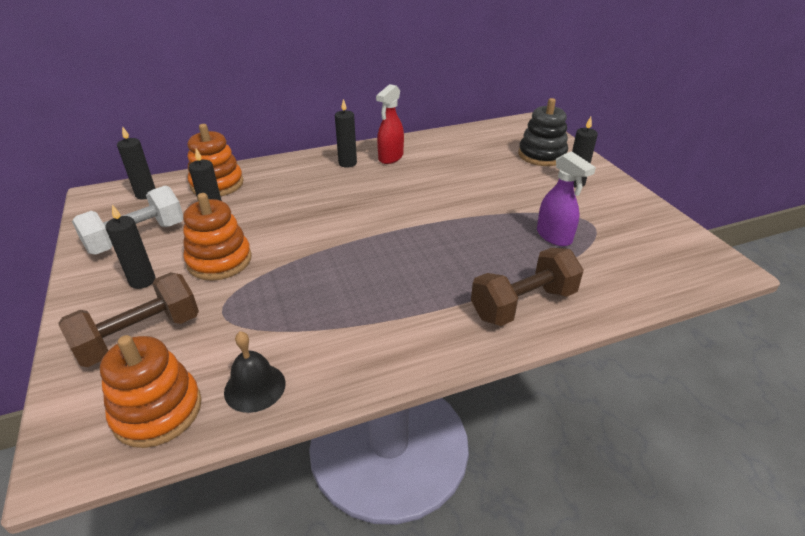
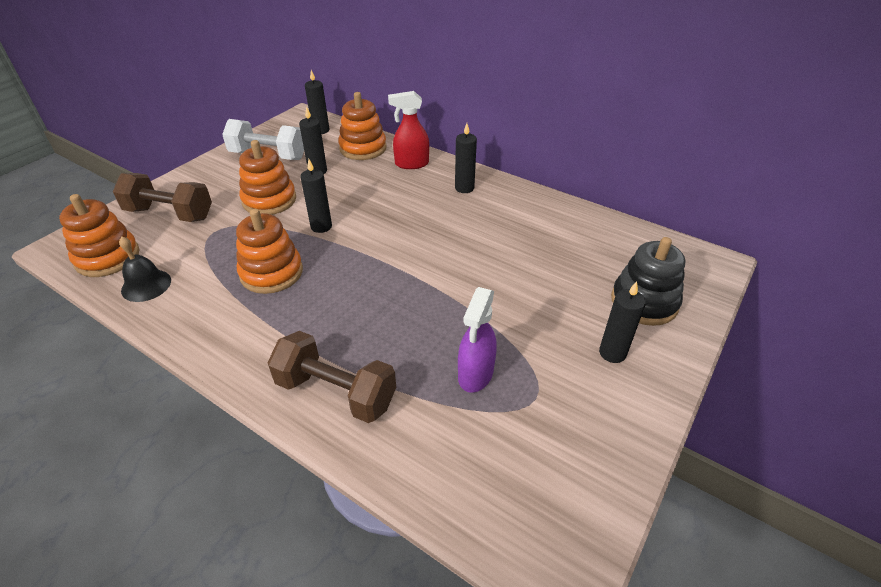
camera: 55 degrees right, 5 degrees up
black candle [105,205,156,289] -> black candle moved to [300,159,332,233]
red spray bottle [376,84,404,164] -> red spray bottle moved to [388,91,429,169]
none -> orange stacking toy [236,209,303,294]

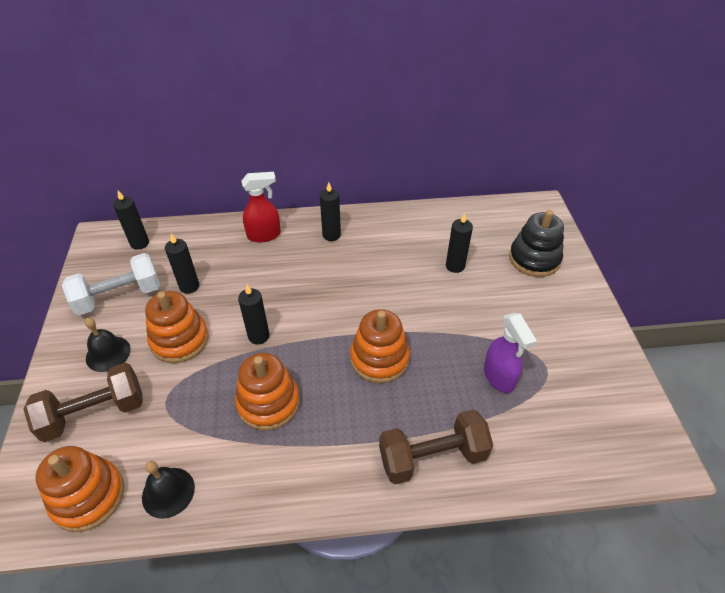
camera: 40 degrees left, 5 degrees up
orange stacking toy [338,92,387,160] -> orange stacking toy moved to [350,309,410,383]
red spray bottle [388,91,429,169] -> red spray bottle turned 150 degrees counterclockwise [241,172,281,243]
black candle [599,281,646,363] -> black candle moved to [446,213,473,273]
none -> black bell [85,318,131,372]

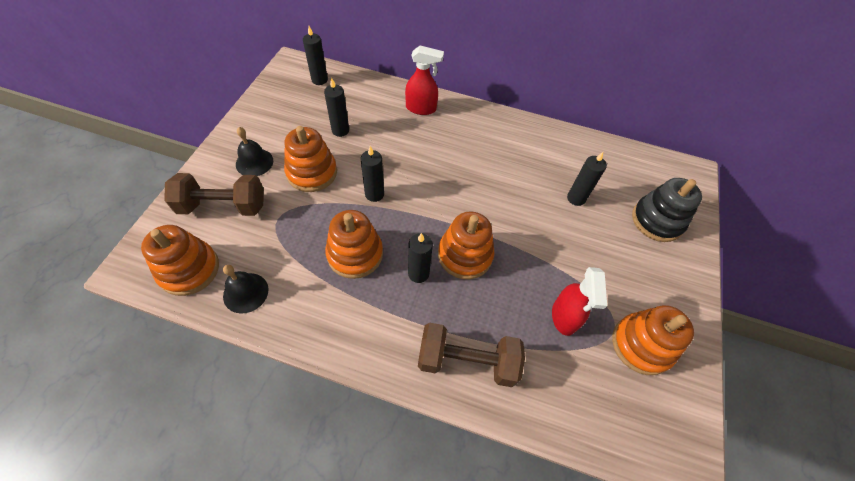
camera: 20 degrees right, 10 degrees up
white dumbbell [62,253,160,315] -> none
black candle [320,182,341,241] -> black candle moved to [408,233,433,283]
purple spray bottle [484,313,537,393] -> red spray bottle [552,267,607,336]
none -> orange stacking toy [612,305,694,375]

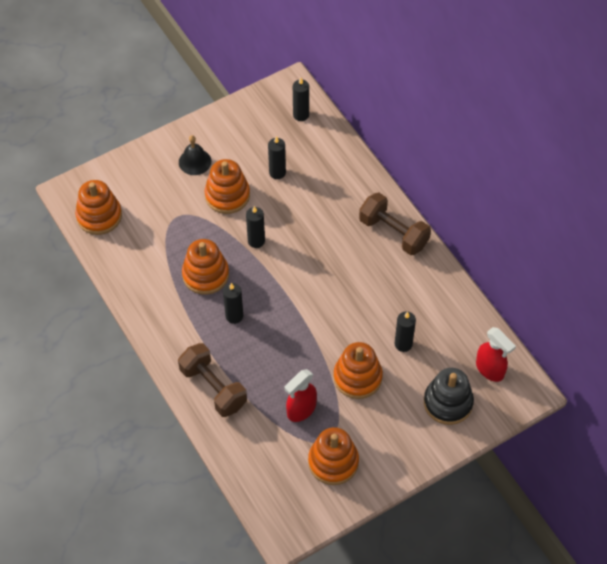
camera: 45 degrees right, 0 degrees up
brown dumbbell [164,173,264,216] -> brown dumbbell moved to [359,193,431,255]
black bell [223,265,269,314] -> none
red spray bottle [405,45,444,115] -> red spray bottle moved to [476,327,516,382]
orange stacking toy [438,211,495,279] -> orange stacking toy moved to [333,342,383,399]

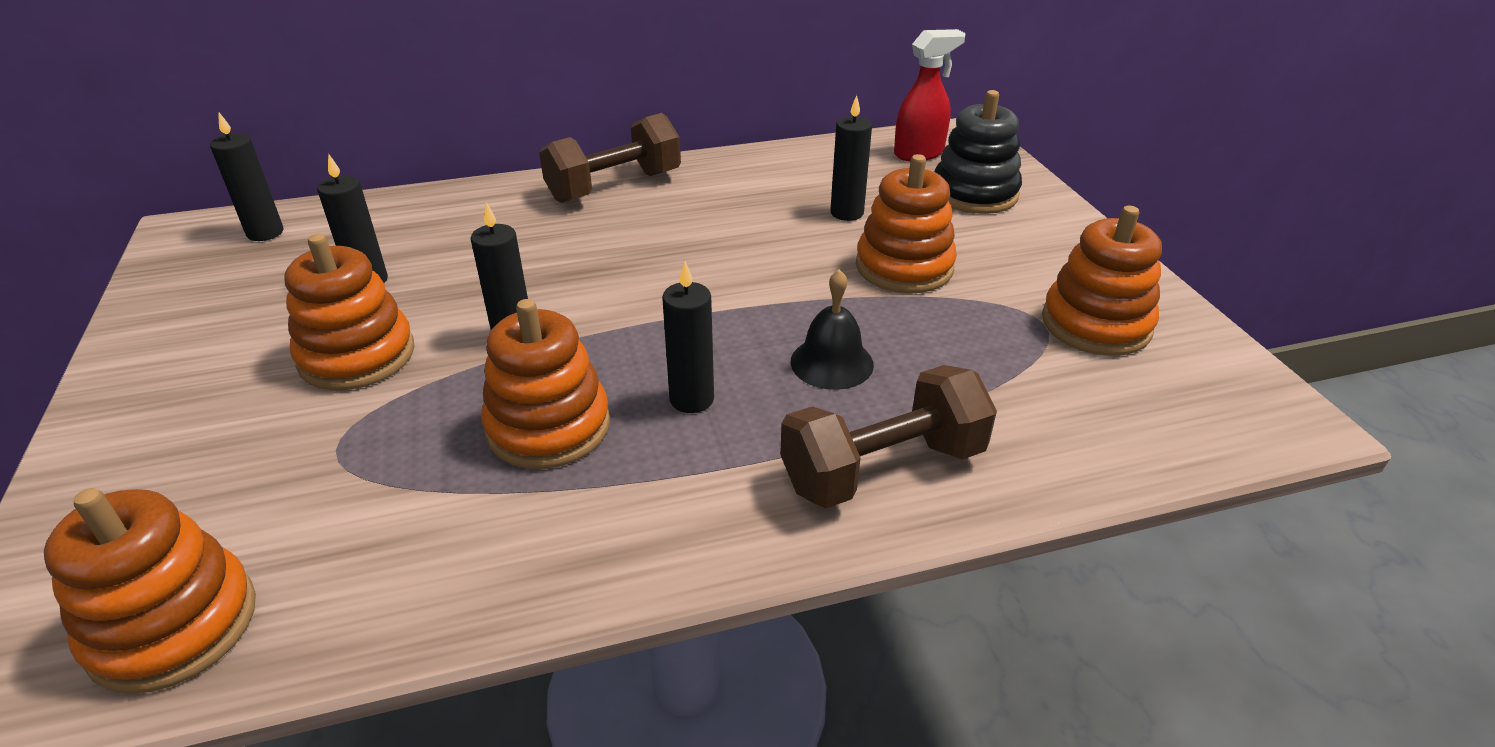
camera: 75 degrees left, 20 degrees down
black bell [179,135,211,175] -> black bell moved to [791,269,874,390]
red spray bottle [284,369,317,422] -> none

